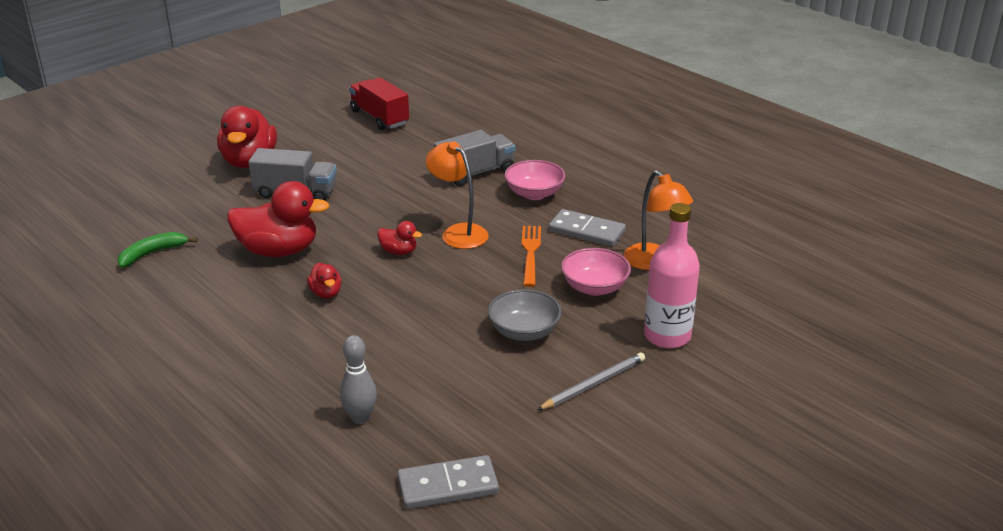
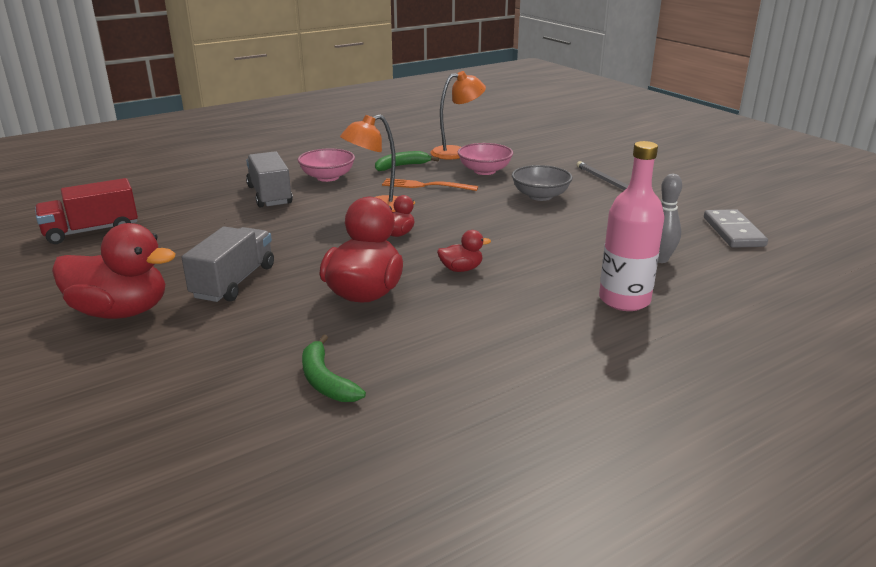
camera: 80 degrees left, 5 degrees down
grey domino [549,209,626,247] -> green banana [375,151,439,171]
pink bottle [644,203,700,348] -> pink bottle moved to [599,141,665,311]

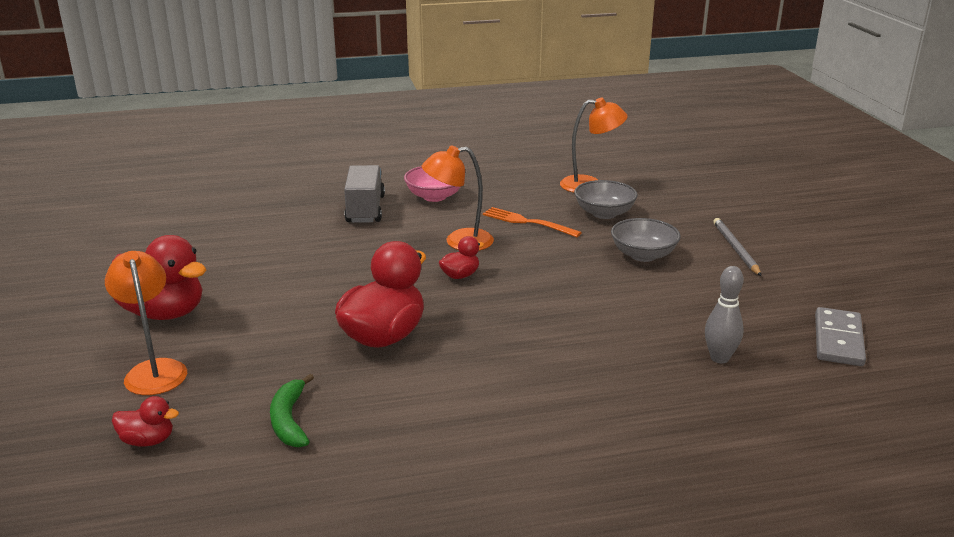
camera: 20 degrees right, 0 degrees up
red truck [35,178,138,244] -> none
grey truck [181,226,274,302] -> none
green banana [375,151,439,171] -> none
red duck [437,230,491,272] -> red duck moved to [112,396,179,446]
pink bowl [458,143,513,175] -> grey bowl [574,180,638,219]
pink bottle [599,141,665,311] -> none
none -> orange lamp [105,251,187,395]

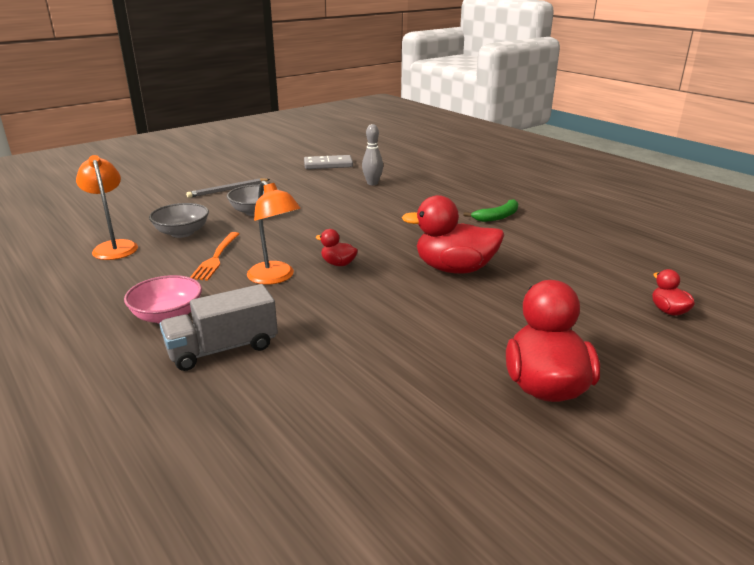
camera: 115 degrees left, 0 degrees up
orange lamp [105,251,187,395] -> none
green banana [270,374,314,447] -> green banana moved to [463,199,518,222]

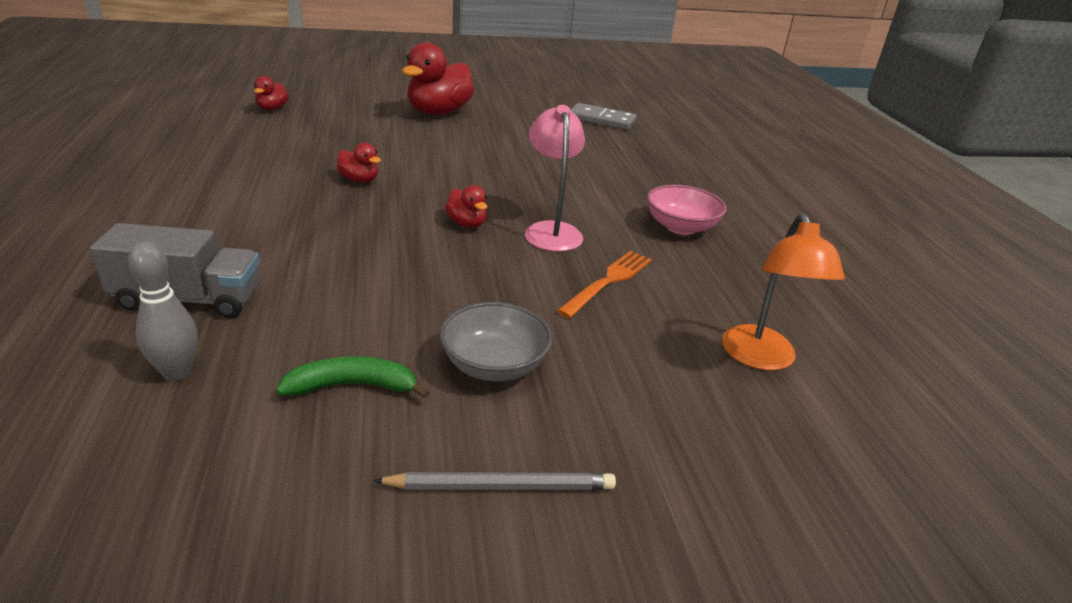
camera: 155 degrees left, 5 degrees up
grey bowl [149,203,209,238] -> none
grey truck [159,284,278,371] -> grey truck moved to [90,223,260,318]
orange lamp [247,180,301,285] -> pink lamp [525,105,585,252]
grey domino [304,155,353,169] -> grey domino moved to [570,103,637,130]
red duck [402,195,504,274] -> red duck [337,142,381,183], size x0.48
green banana [463,199,518,222] -> green banana moved to [276,356,430,399]

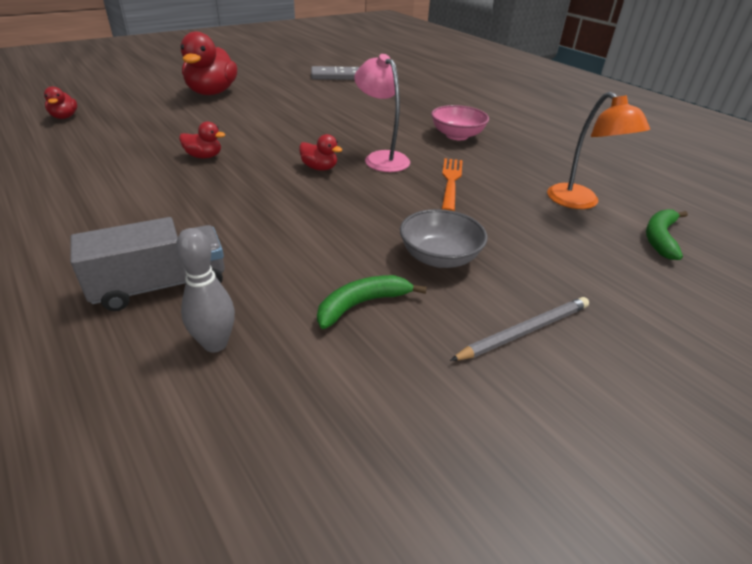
camera: 25 degrees left, 5 degrees up
none -> green banana [646,209,688,260]

